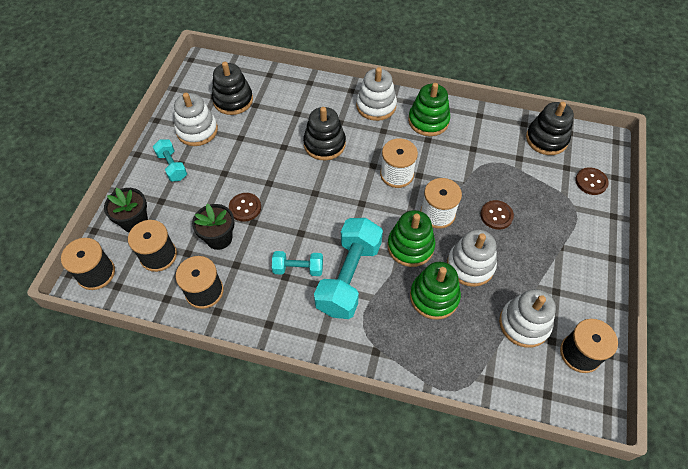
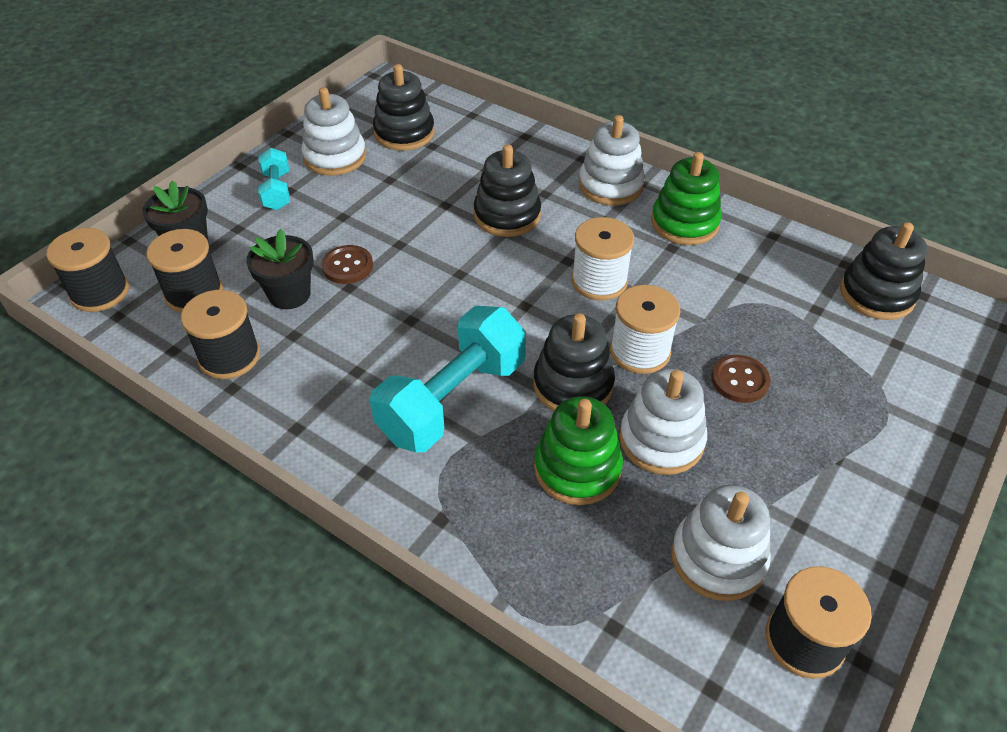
camera: 20 degrees right, 10 degrees down
turquoise dumbbell [272,251,323,276] -> none
green stacking toy [387,210,435,267] -> black stacking toy [533,313,615,411]
brown button [575,167,609,195] -> none

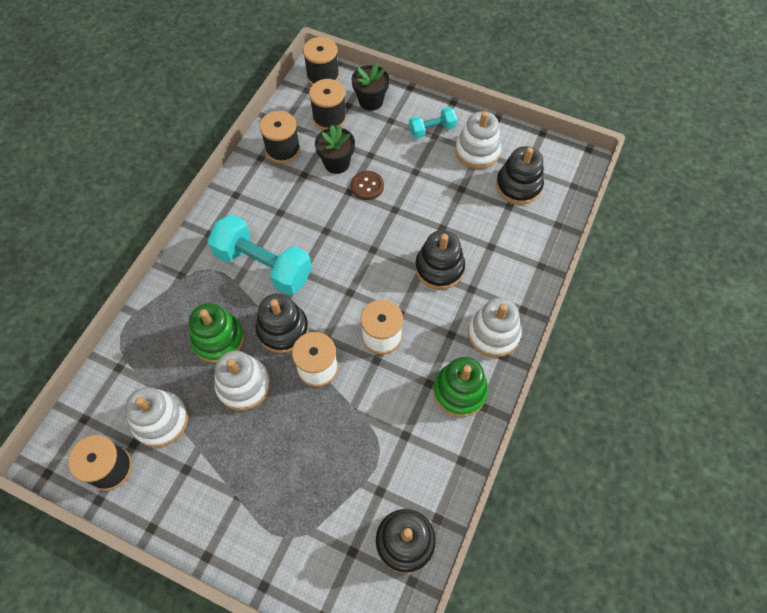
camera: 80 degrees right, 15 degrees up
brown button [711,355,771,403] -> none

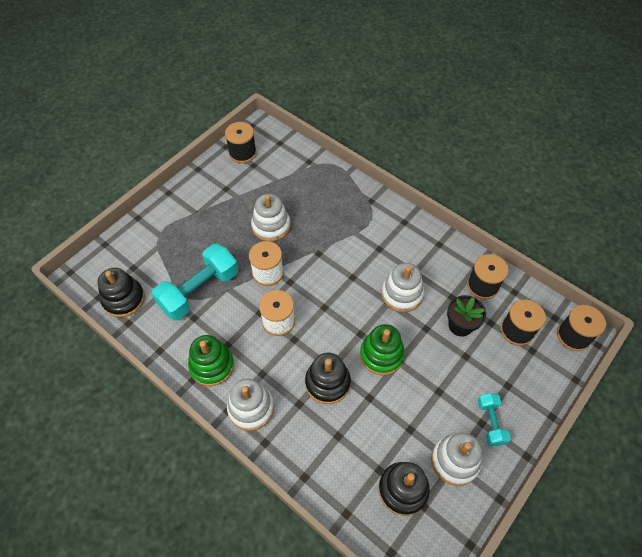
camera: 105 degrees right, 5 degrees down
white stacking toy [125,387,188,448] -> white stacking toy moved to [381,263,424,312]
green stacking toy [189,303,244,363] -> green stacking toy moved to [360,324,405,375]
turquoise dumbbell [207,214,312,295] -> turquoise dumbbell moved to [152,244,238,321]
black stacking toy [256,293,309,353] -> none
black flower pot [351,63,390,111] -> none
brown button [351,171,384,200] -> none

